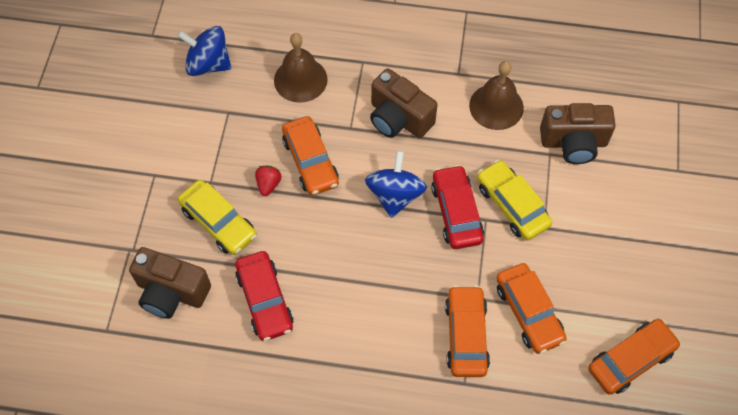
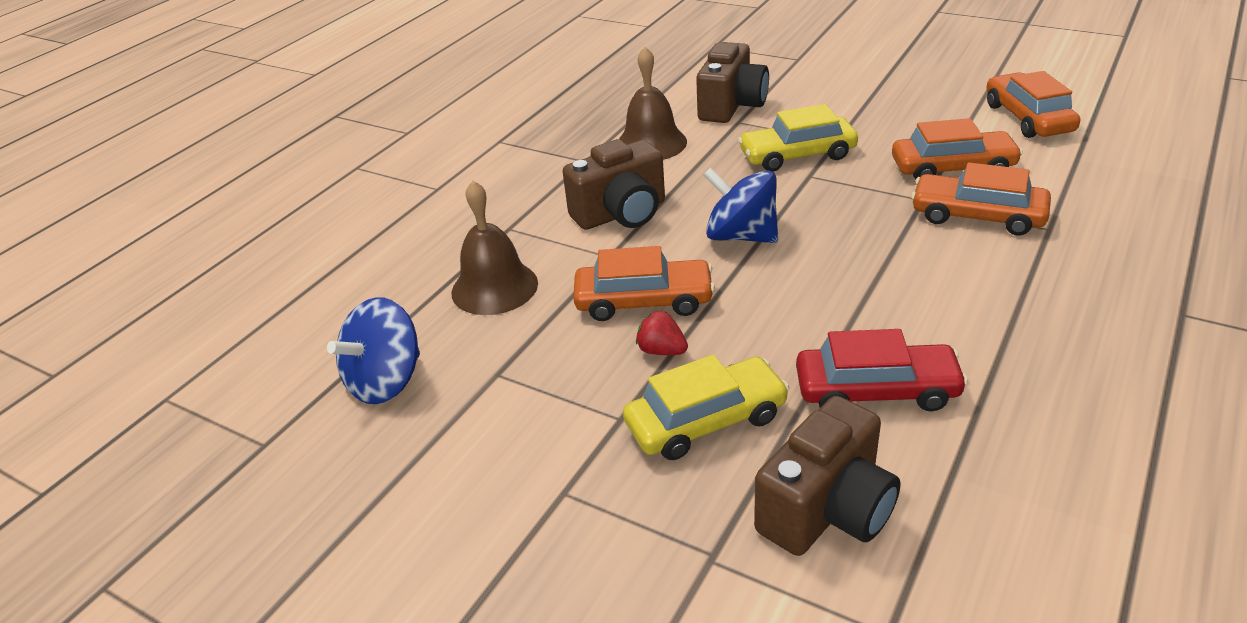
camera: 65 degrees left, 25 degrees down
red car [431,165,484,249] -> none

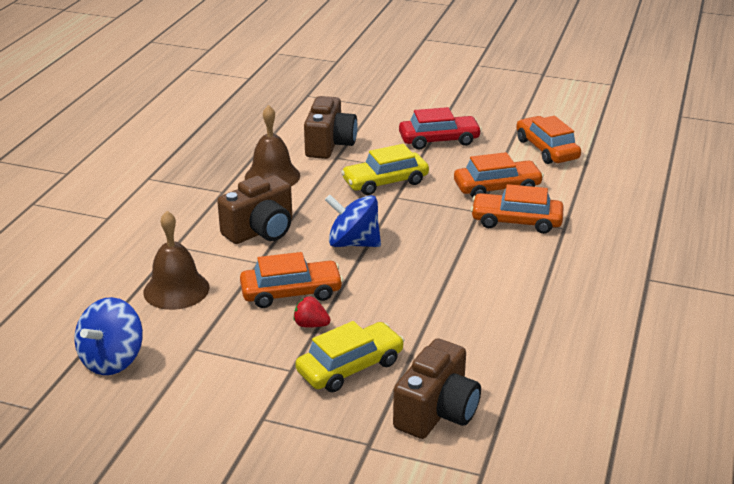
camera: 15 degrees left, 5 degrees down
red car [796,329,968,411] -> red car moved to [399,107,482,150]

